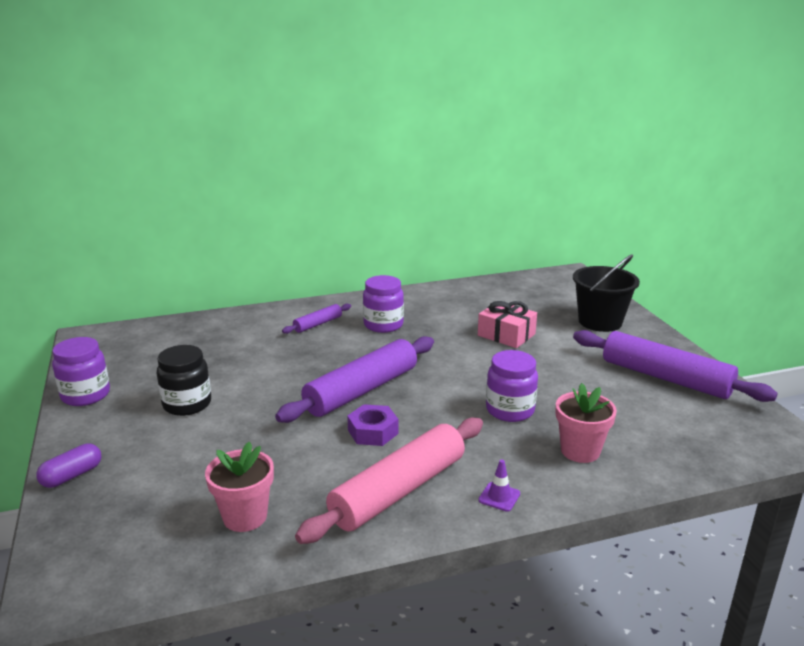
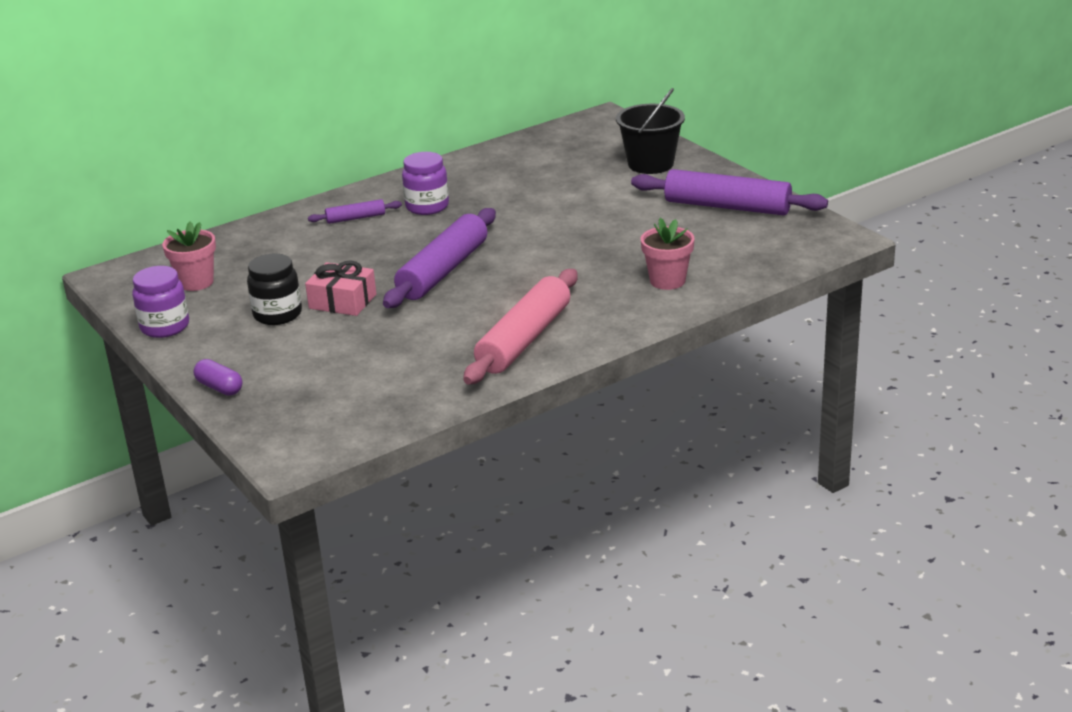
camera: 15 degrees left, 5 degrees up
purple capsule [36,444,101,488] -> purple capsule turned 75 degrees counterclockwise [194,359,242,396]
pink flower pot [205,441,274,532] -> pink flower pot moved to [162,221,216,291]
purple rolling pin [282,304,351,334] -> purple rolling pin turned 45 degrees clockwise [308,199,402,224]
purple nut [347,404,398,446] -> none
pink gift [478,301,537,348] -> pink gift moved to [305,260,376,316]
purple traffic cone [478,459,520,512] -> none
purple jar [486,350,538,422] -> none

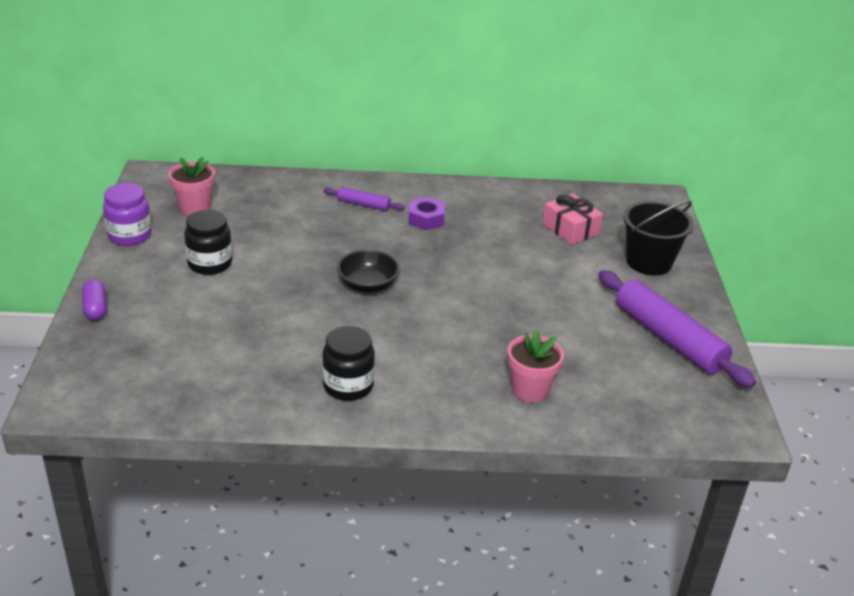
camera: 30 degrees right, 5 degrees up
pink gift [305,260,376,316] -> pink gift moved to [542,194,603,245]
purple rolling pin [383,208,496,308] -> black bowl [337,249,400,293]
purple jar [402,152,449,215] -> purple nut [408,197,445,230]
pink rolling pin [463,269,578,384] -> black jar [322,326,375,401]

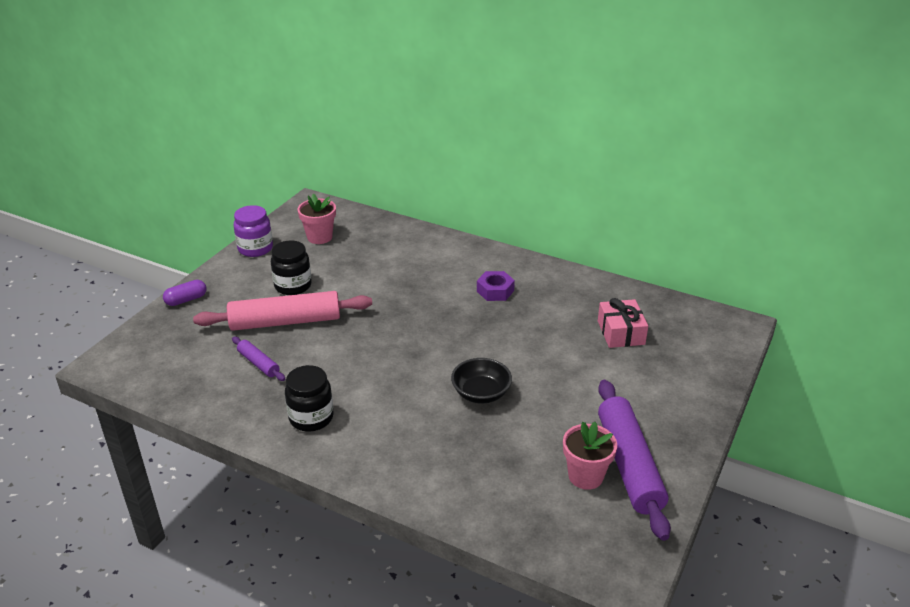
camera: 30 degrees right, 0 degrees up
purple capsule [82,279,107,321] -> purple capsule turned 45 degrees clockwise [163,280,207,306]
purple rolling pin [324,187,405,211] -> purple rolling pin moved to [232,337,285,381]
black bowl [337,249,400,293] -> black bowl moved to [451,358,512,403]
pink flower pot [508,329,564,403] -> pink flower pot moved to [563,422,617,490]
black bucket [623,201,694,276] -> none
none -> pink rolling pin [193,291,372,331]

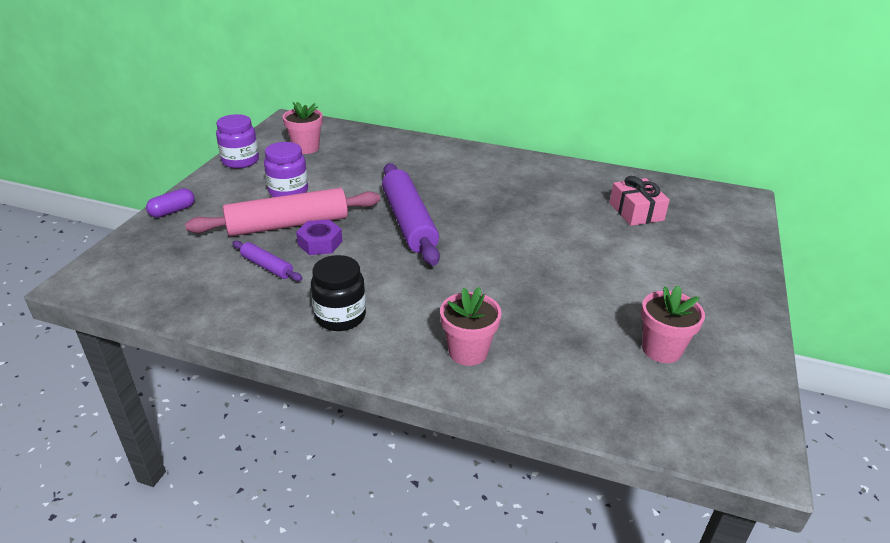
camera: 10 degrees left, 0 degrees up
black jar [271,240,312,295] -> purple jar [264,142,308,197]
black bowl [451,358,512,403] -> none
purple nut [477,271,515,301] -> purple nut moved to [296,219,343,255]
purple rolling pin [598,380,671,541] -> purple rolling pin moved to [382,163,440,266]
none -> pink flower pot [440,287,502,366]

